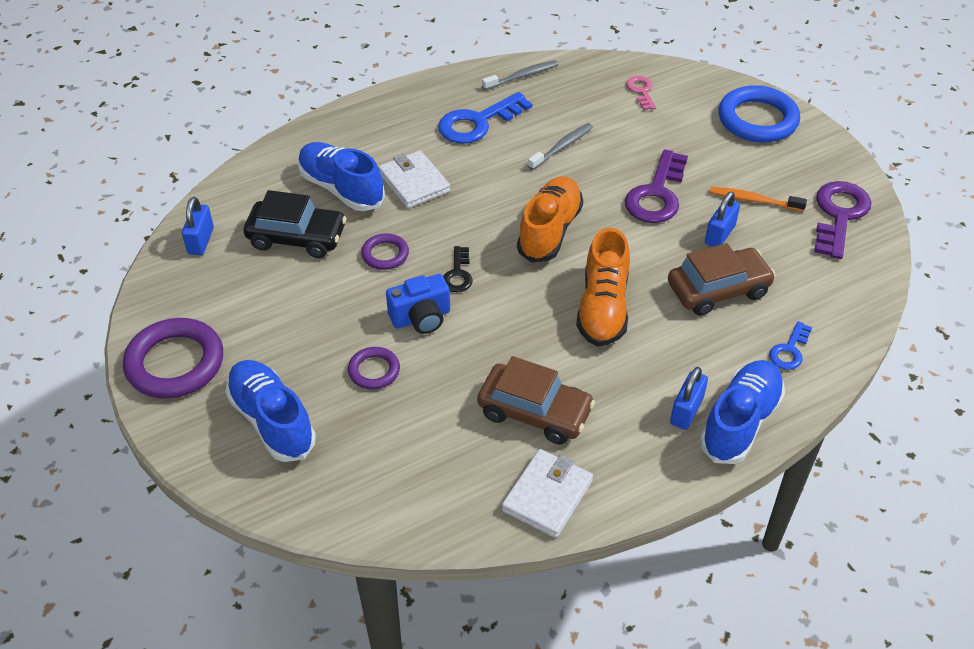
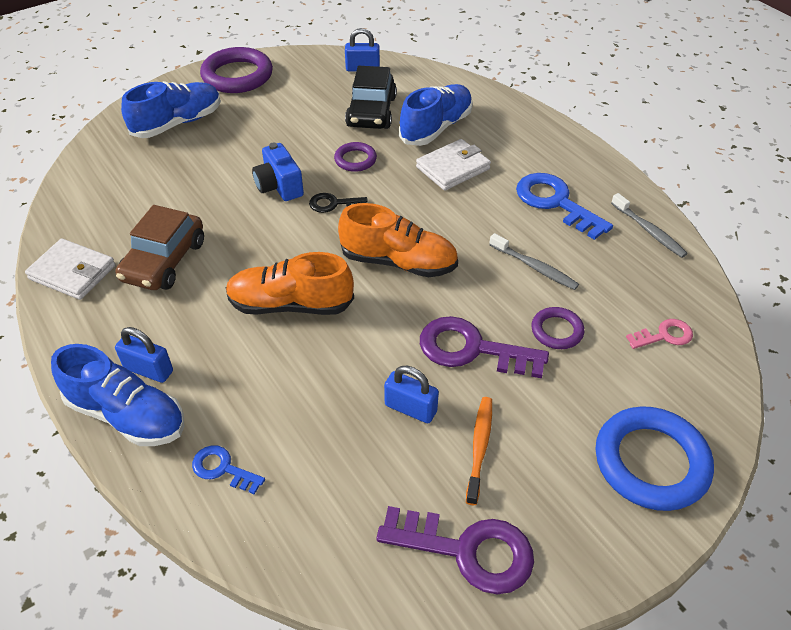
camera: 85 degrees right, 0 degrees up
purple ring [348,347,400,390] -> purple ring moved to [531,307,585,349]
brown car [668,243,776,316] -> none

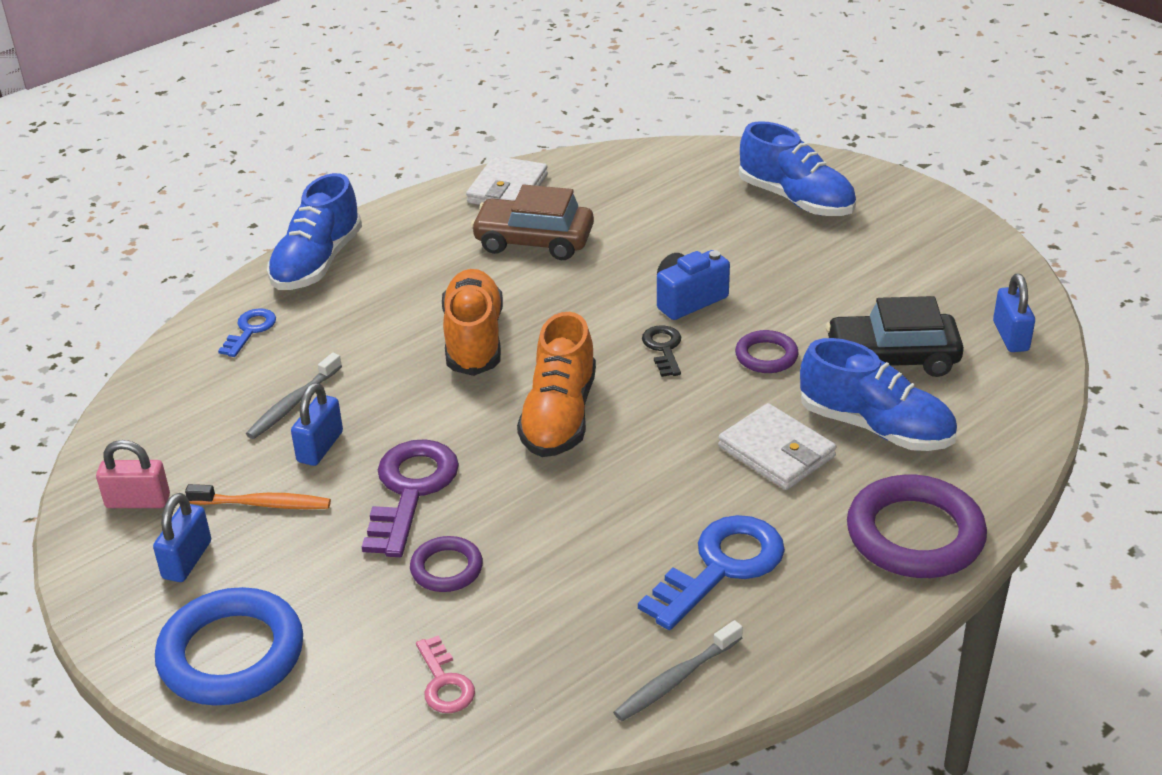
camera: 85 degrees right, 10 degrees down
blue padlock [115,327,173,383] -> blue padlock moved to [153,493,211,582]
purple ring [200,47,273,93] -> purple ring moved to [847,475,987,578]
purple key [376,506,534,594] -> pink padlock [96,440,170,508]
grey toothbrush [489,233,579,290] -> grey toothbrush moved to [246,353,342,439]

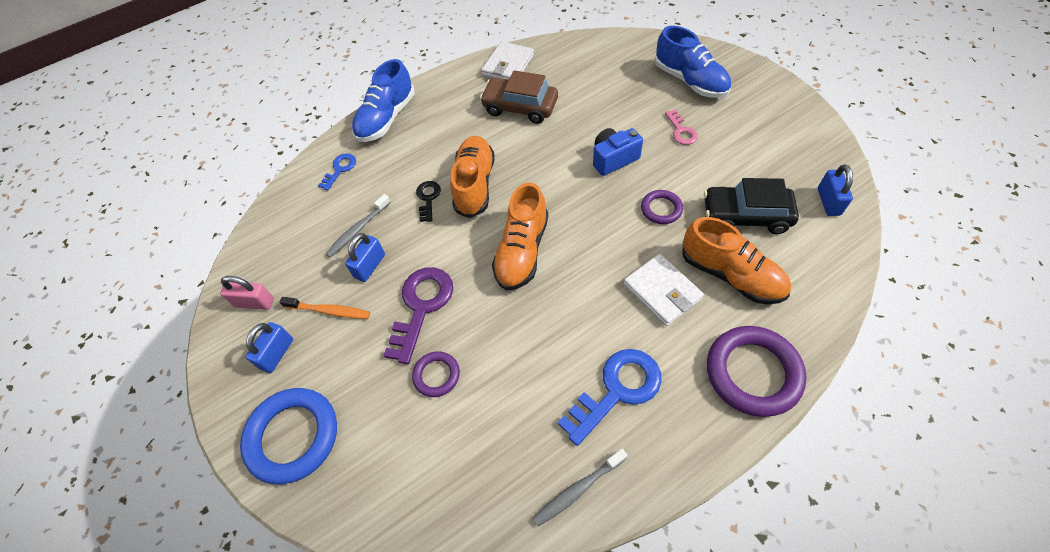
camera: 10 degrees right, 20 degrees up
pink key [416,635,475,713] -> pink key moved to [665,109,698,145]
black key [642,325,681,377] -> black key moved to [416,181,441,222]
blue shoe [800,338,957,451] -> orange shoe [682,217,791,304]

